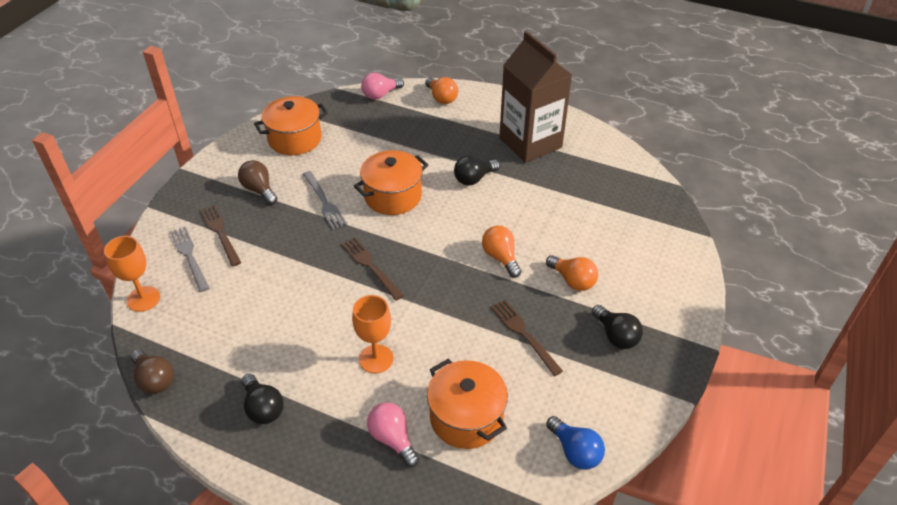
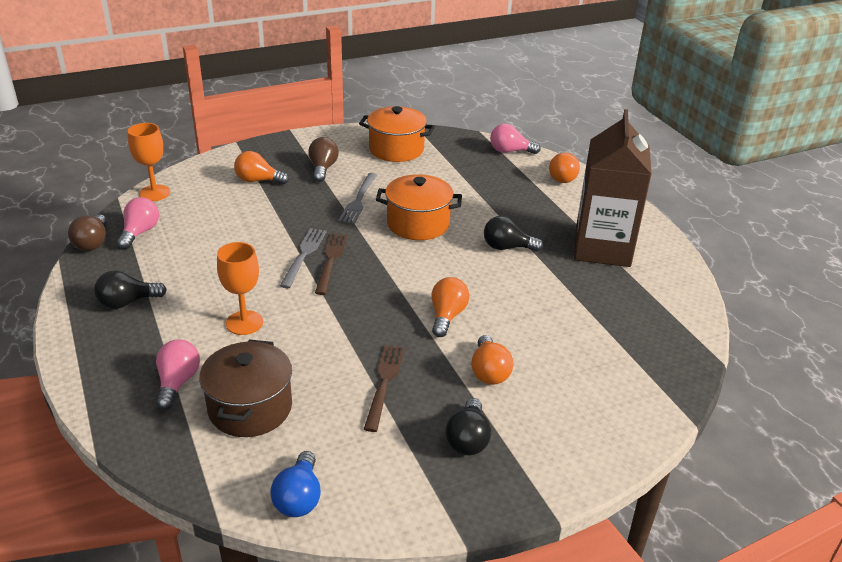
camera: 40 degrees right, 10 degrees down
grey fork [170,227,209,292] -> grey fork moved to [280,228,326,288]
brown fork [200,205,241,267] -> orange light bulb [234,151,289,184]
black light bulb [241,374,284,424] -> black light bulb turned 60 degrees clockwise [94,271,167,309]
orange pot [427,359,508,449] -> brown pot [199,340,292,437]
none -> pink light bulb [117,197,159,249]

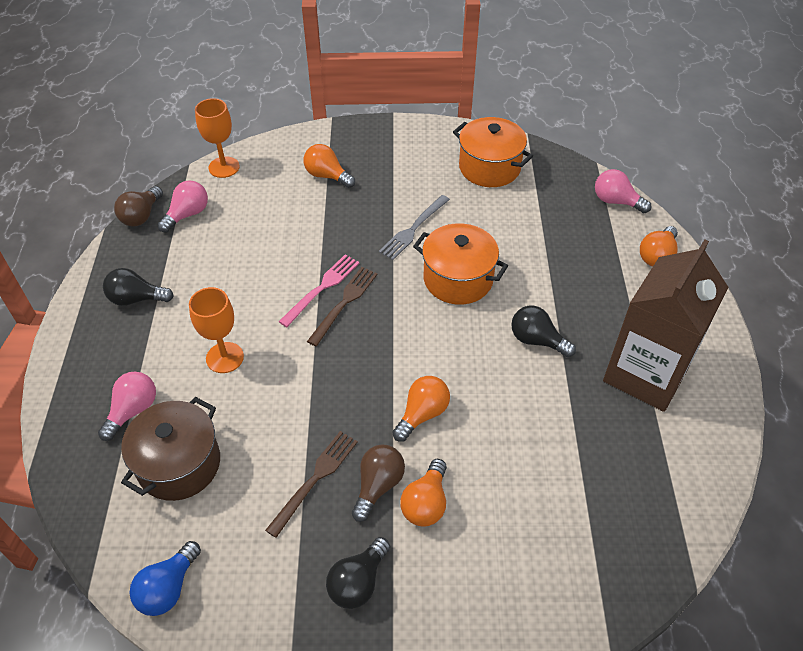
camera: 25 degrees right, 15 degrees up
grey fork [280,228,326,288] -> pink fork [279,255,359,327]
brown light bulb [308,137,339,182] -> brown light bulb moved to [352,444,405,522]

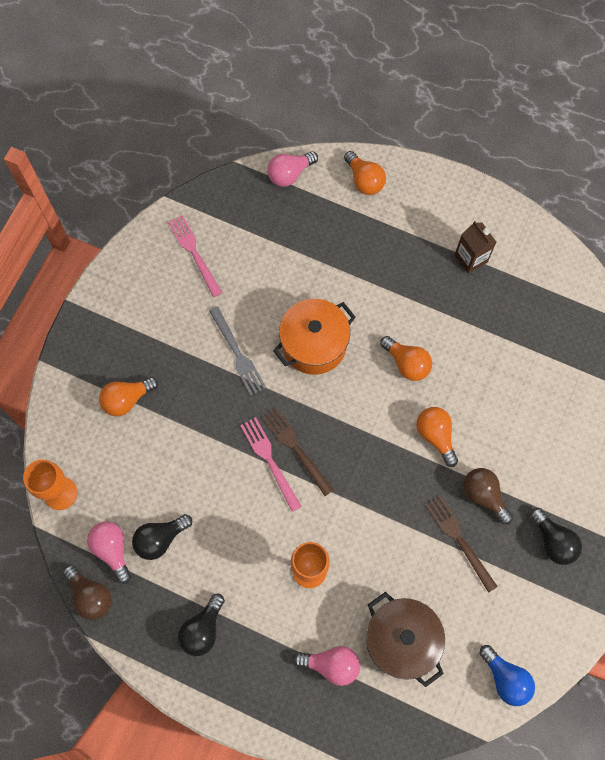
camera: 65 degrees left, 20 degrees up
pink light bulb [98,372,156,441] -> pink light bulb turned 135 degrees clockwise [293,646,360,686]
orange light bulb [400,459,447,527] -> orange light bulb moved to [380,336,432,381]
orange pot [453,117,533,187] -> pink fork [168,215,222,297]
black light bulb [511,306,576,357] -> black light bulb moved to [132,514,192,560]
brown carton [603,240,728,412] -> brown carton [455,221,496,274], size x0.45

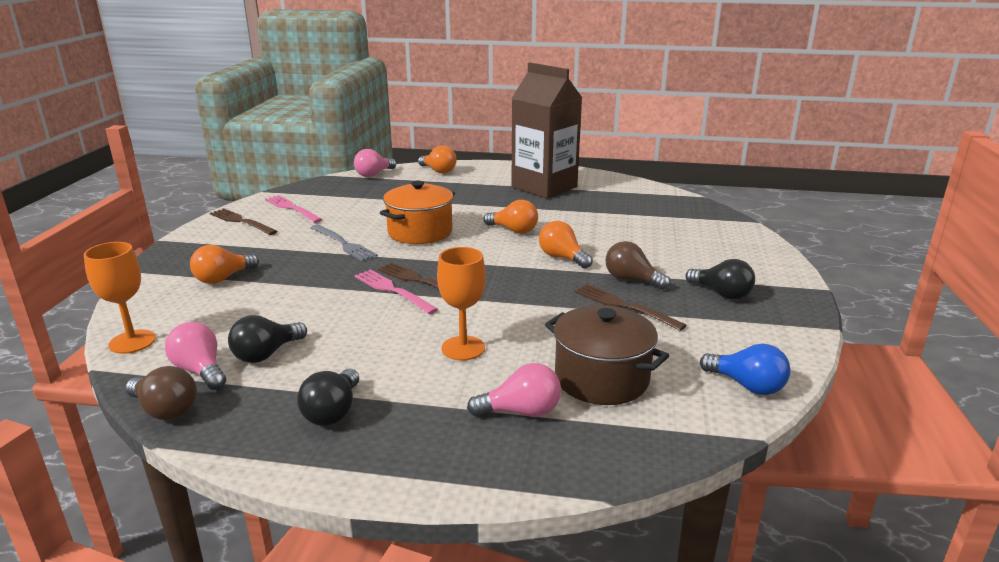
camera: 15 degrees left, 45 degrees down
brown carton [455,221,496,274] -> brown carton [511,62,582,199], size x2.21
none -> brown fork [210,208,278,235]

